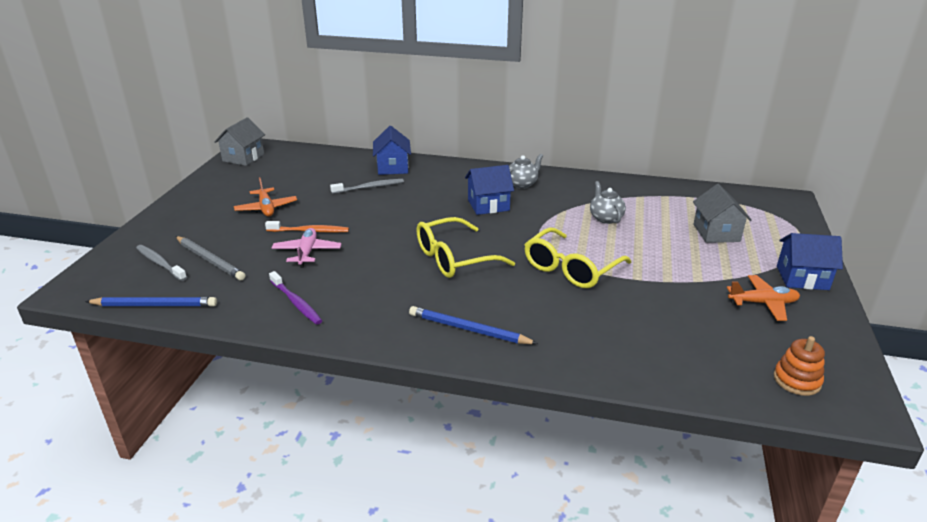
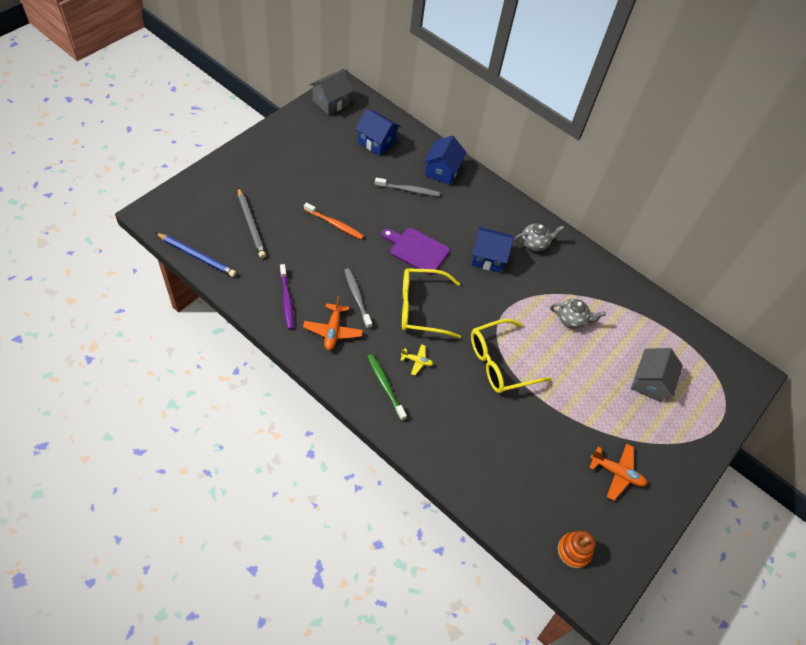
camera: 20 degrees right, 25 degrees up
grey toothbrush [136,245,187,281] -> grey toothbrush moved to [344,268,372,329]
orange plane [234,177,297,217] -> orange plane moved to [303,296,363,351]
pink plane [272,228,341,268] -> none
blue pencil [409,306,538,344] -> green toothbrush [367,354,407,421]
grey teapot [590,181,626,224] -> grey teapot turned 90 degrees clockwise [550,299,606,329]
blue house [777,233,843,290] -> blue house moved to [355,109,401,156]
none -> purple cutting board [382,228,450,275]
none -> yellow plane [401,344,433,375]

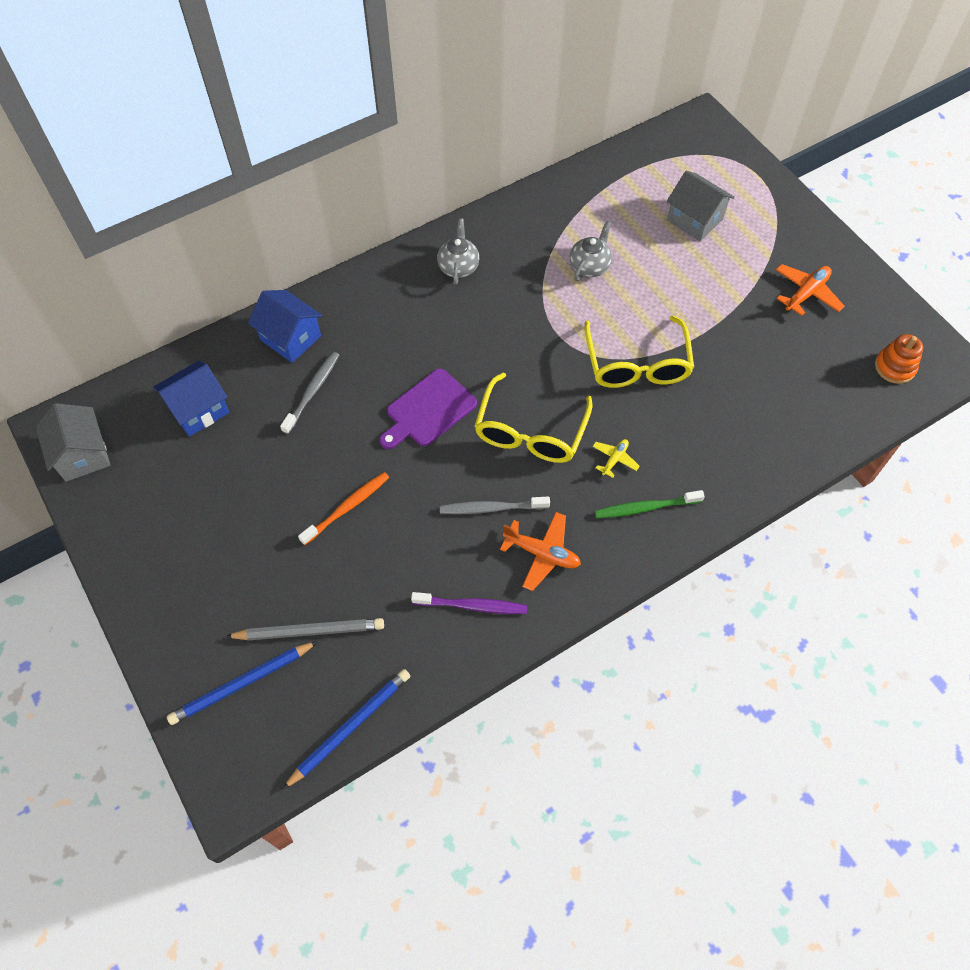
camera: 65 degrees left, 5 degrees up
blue house [471,227,514,273] -> none
none -> blue pencil [167,641,318,725]

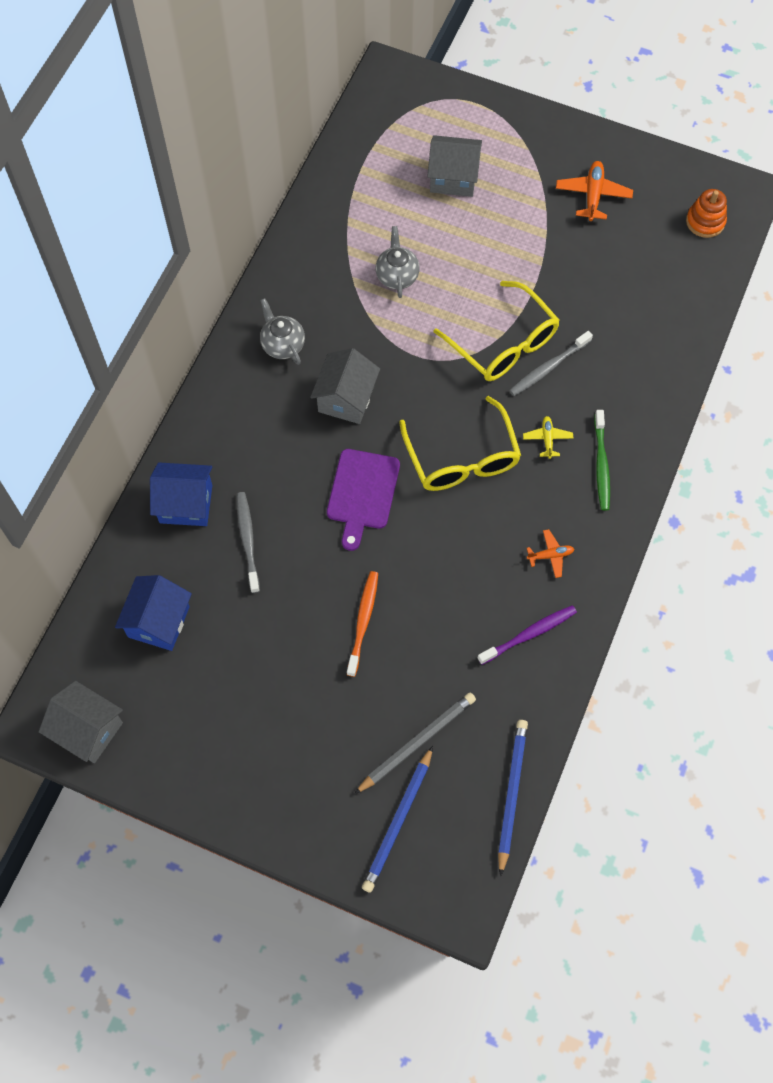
camera: 35 degrees left, 5 degrees up
grey toothbrush [440,496,550,514] -> grey toothbrush moved to [509,331,593,396]
orange plane [500,512,581,591] -> orange plane [527,529,574,578], size x0.60
green toothbrush [595,490,705,519] -> green toothbrush turned 45 degrees counterclockwise [594,410,610,510]
none -> grey house [310,348,380,424]

